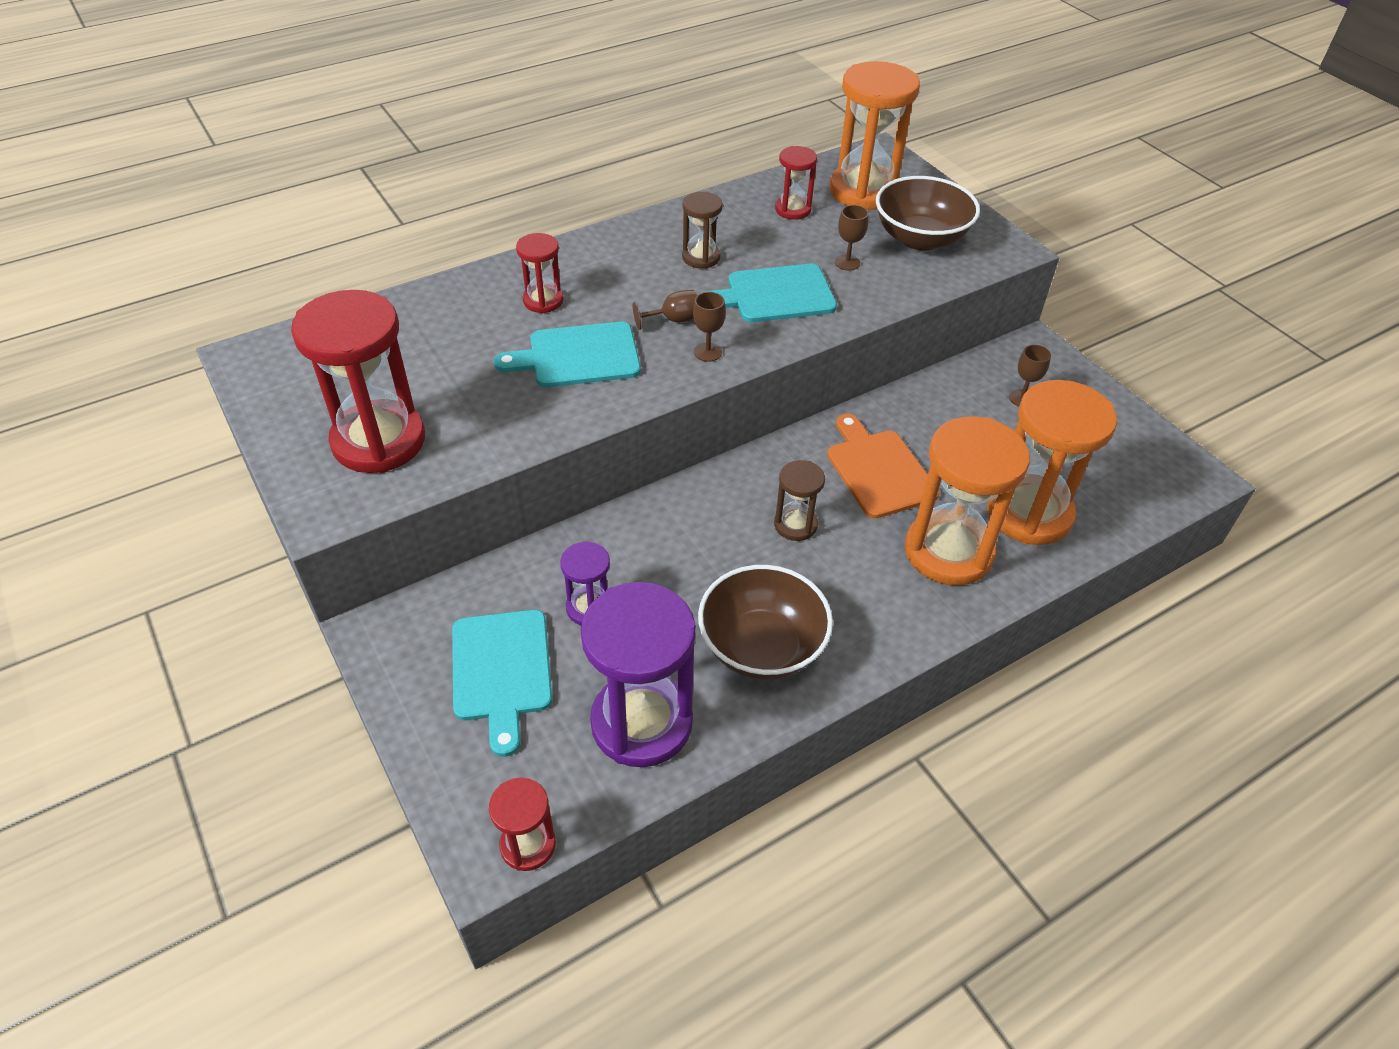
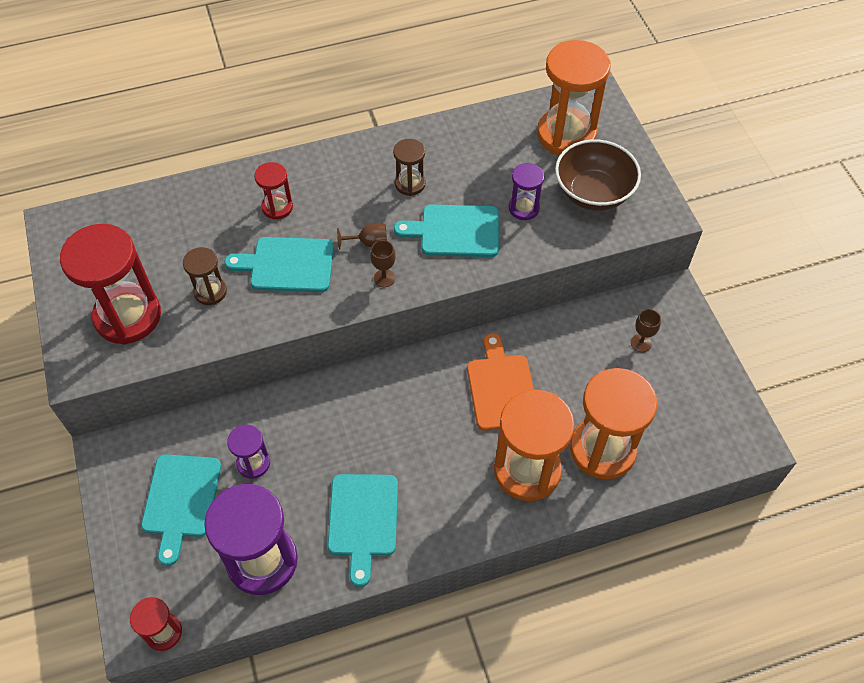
camera: 15 degrees right, 10 degrees up
brown bowl [698,565,833,680] -> turquoise cutting board [328,474,398,587]
brown hourglass [774,460,825,541] -> brown hourglass moved to [183,247,227,305]
red hourglass [775,146,817,220] -> none
brown goblet [835,205,869,271] -> purple hourglass [509,163,545,220]

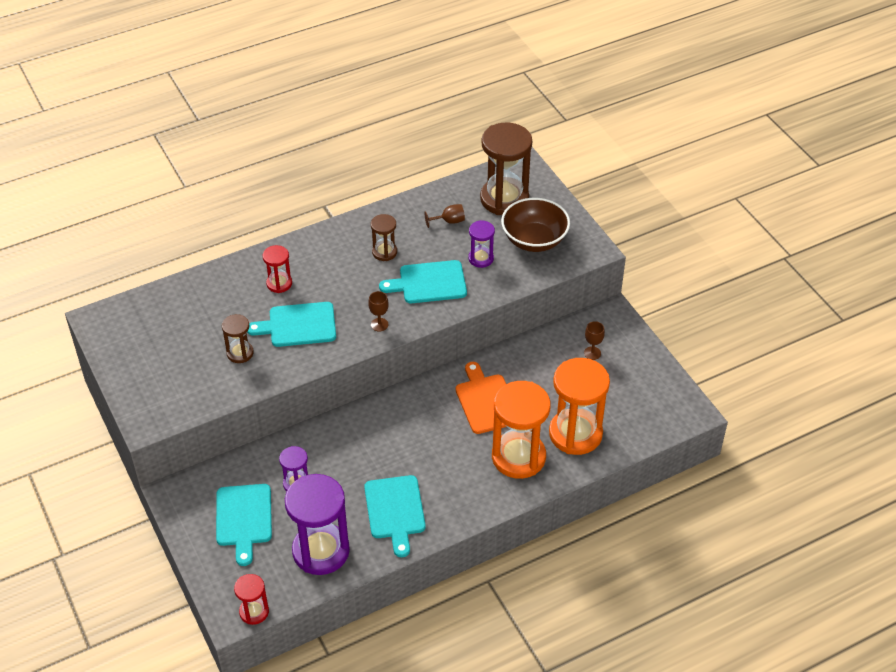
camera: 10 degrees left, 10 degrees down
red hourglass [60,224,161,345] -> none
brown goblet [337,223,387,249] -> brown goblet moved to [424,204,465,228]
orange hourglass [537,40,610,155] -> brown hourglass [480,122,532,215]

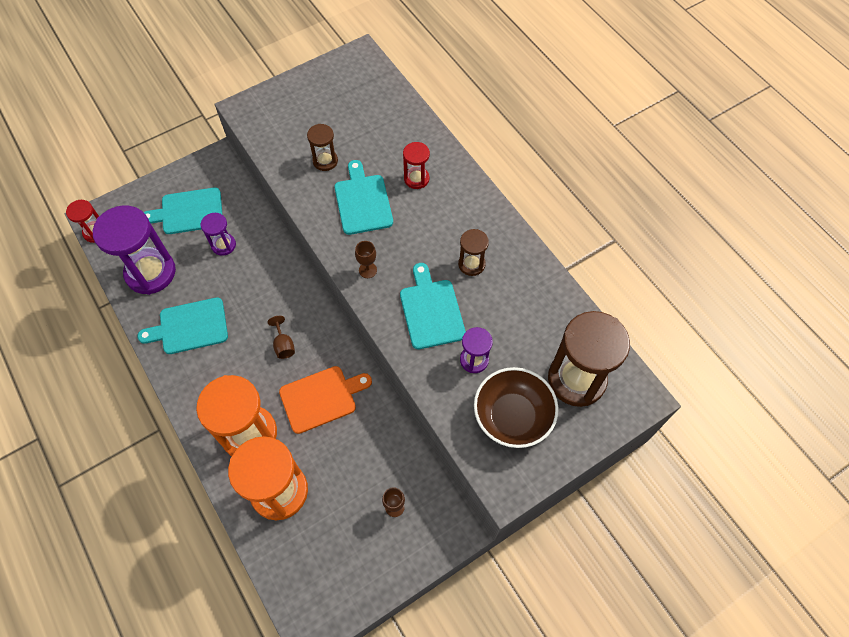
camera: 85 degrees right, 15 degrees up
brown goblet [424,204,465,228] -> brown goblet moved to [268,316,295,359]

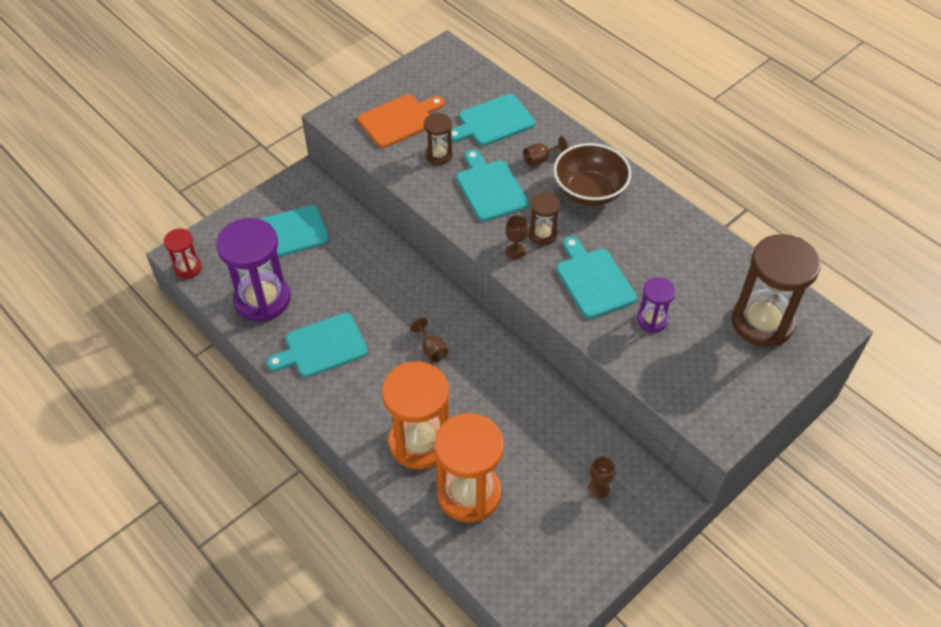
camera: 10 degrees left, 10 degrees down
purple hourglass [201,213,236,256] -> none
orange cutting board [279,366,372,434] -> orange cutting board moved to [357,94,445,148]
red hourglass [403,142,430,189] -> brown goblet [523,136,568,166]
brown hourglass [458,229,489,276] -> brown hourglass moved to [528,192,561,245]
brown bowl [474,367,559,448] -> brown bowl moved to [554,143,631,206]
none -> turquoise cutting board [446,94,535,146]

